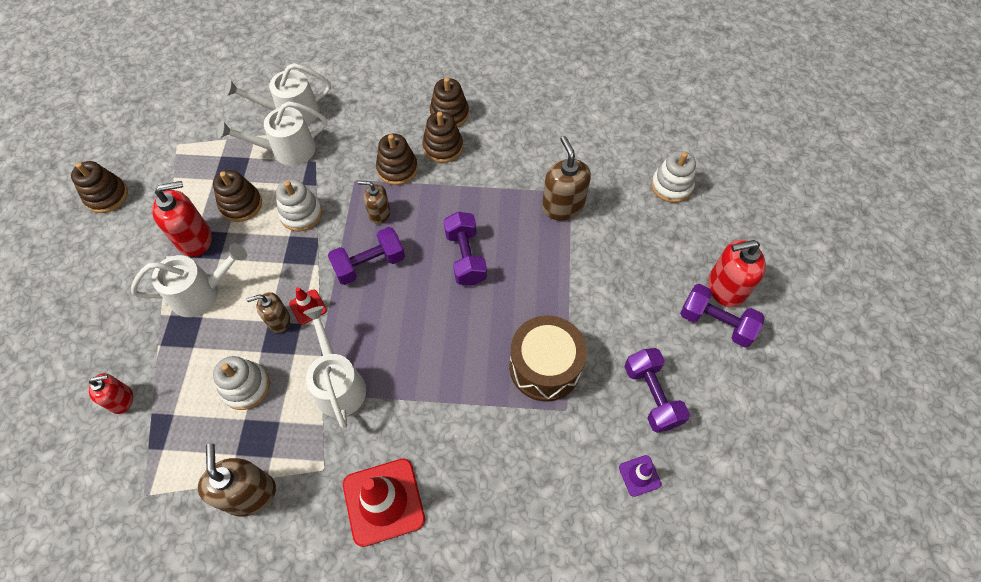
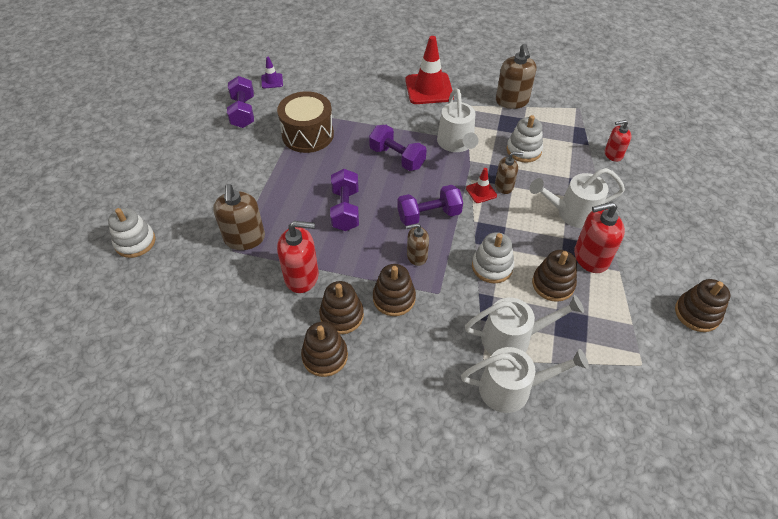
camera: 170 degrees left, 10 degrees down
brown soap dispenser [358,181,390,224] -> brown soap dispenser turned 150 degrees clockwise [406,223,429,266]
purple dumbbell [680,284,765,347] -> purple dumbbell moved to [369,125,427,171]
red soap dispenser [708,240,766,308] -> red soap dispenser moved to [277,221,319,293]

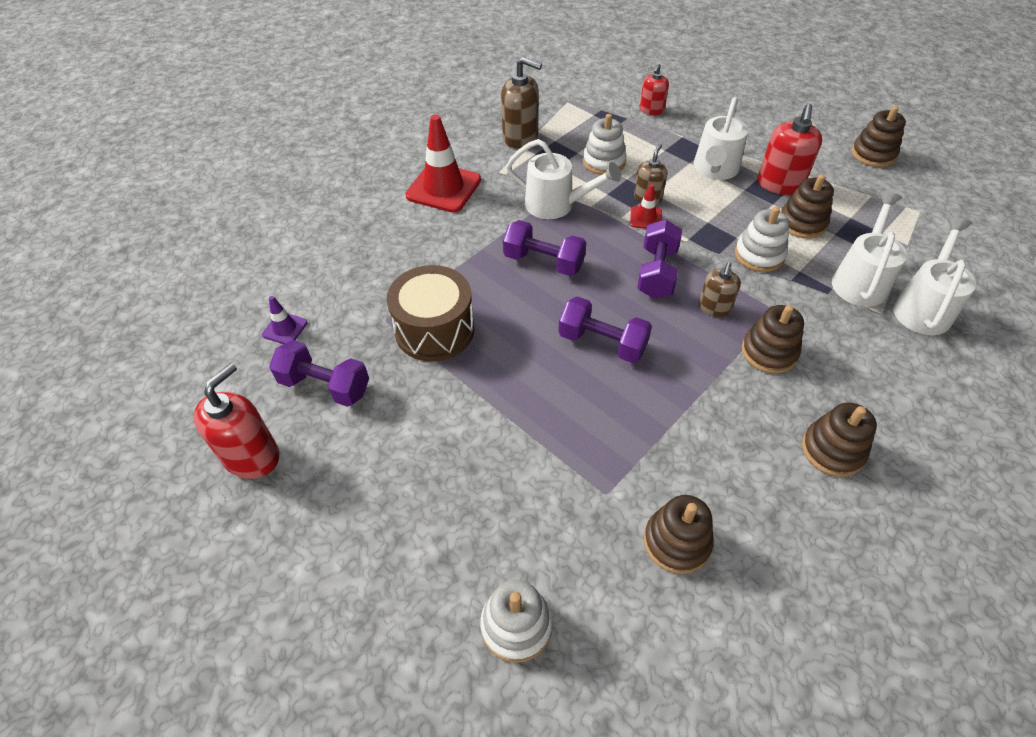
camera: 60 degrees left, 0 degrees up
brown soap dispenser [213,184,265,250] -> none
red soap dispenser [277,221,319,293] -> red soap dispenser moved to [193,363,280,479]
brown stacking toy [319,281,364,334] -> brown stacking toy moved to [644,495,713,574]
purple dumbbell [369,125,427,171] -> purple dumbbell turned 45 degrees clockwise [503,220,586,276]

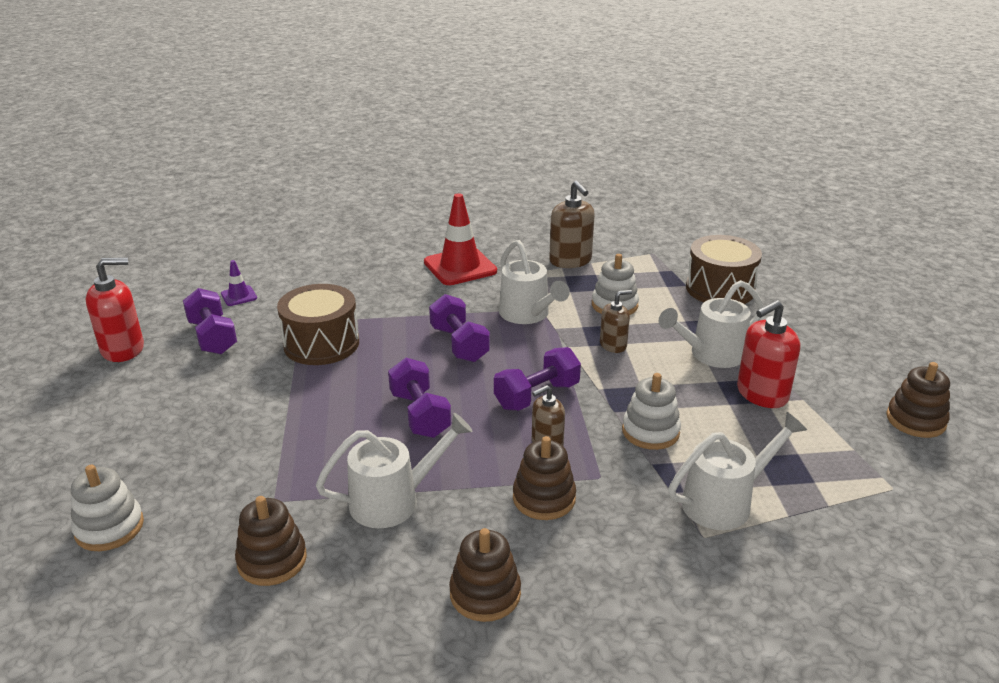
camera: 40 degrees right, 20 degrees down
red traffic cone [630,184,662,229] -> none
red soap dispenser [640,64,669,115] -> brown drum [686,235,762,304]
brown stacking toy [781,174,834,239] -> none
white watering can [893,217,976,335] -> white watering can moved to [316,413,473,528]

